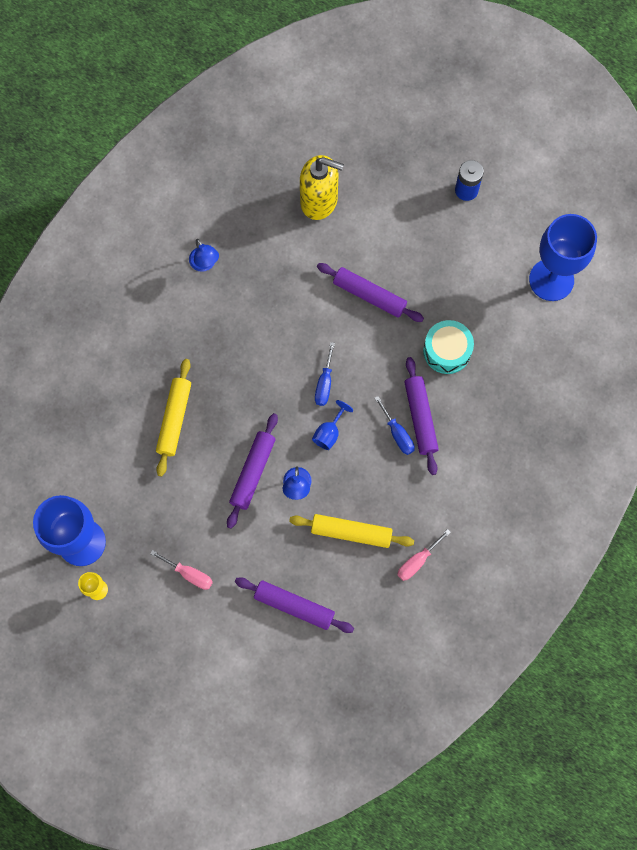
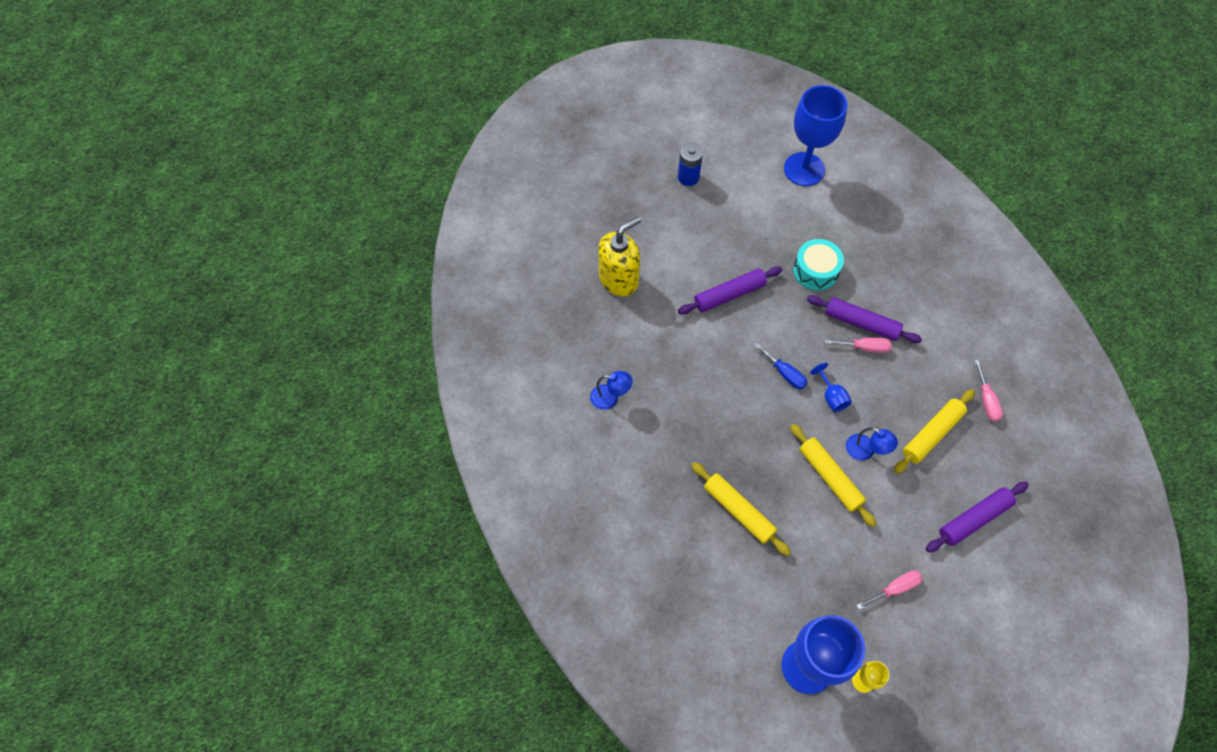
camera: 55 degrees left, 10 degrees down
purple rolling pin [227,413,278,529] -> yellow rolling pin [790,424,876,527]
blue screwdriver [375,396,415,455] -> pink screwdriver [825,337,892,353]

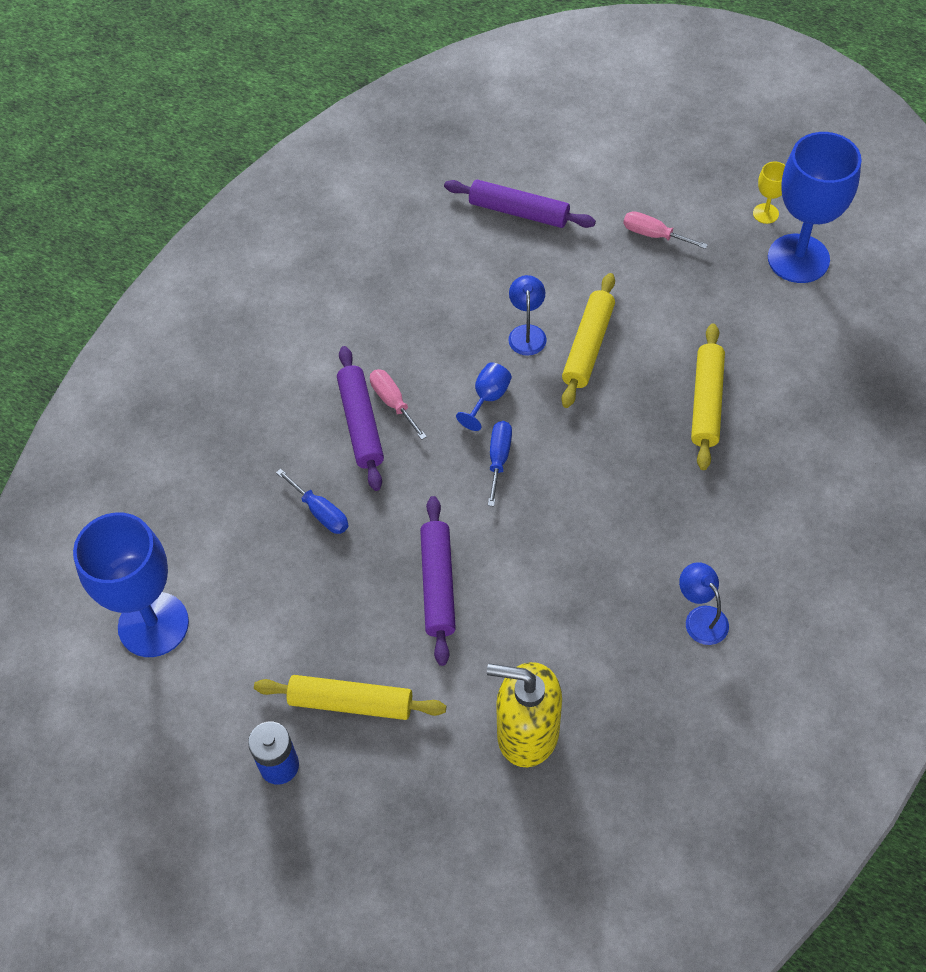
camera: 125 degrees left, 5 degrees down
purple rolling pin [678,266,782,315] -> purple rolling pin turned 60 degrees clockwise [420,496,456,666]
turquoise drum [793,239,844,291] -> blue screwdriver [276,469,349,534]
yellow rolling pin [894,389,975,474] -> yellow rolling pin moved to [254,675,446,720]
pink screwdriver [974,360,1003,422] -> none

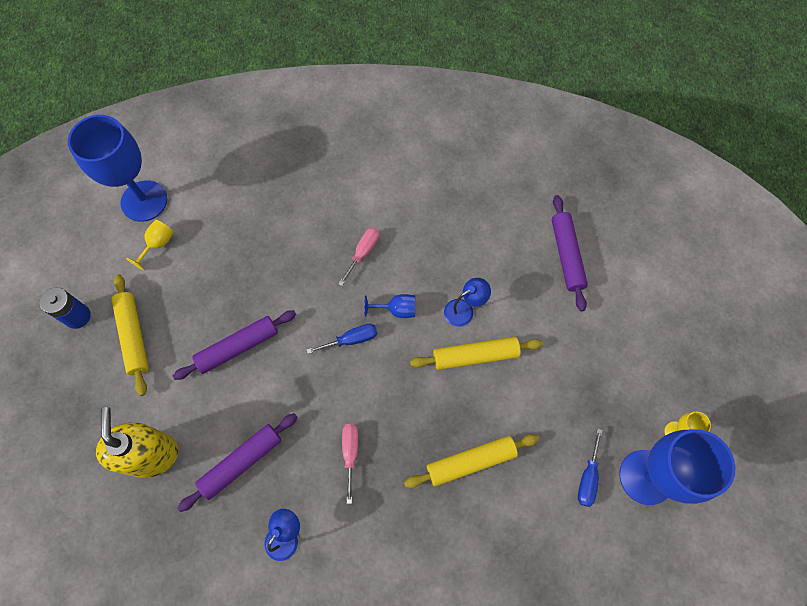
camera: 60 degrees right, 10 degrees up
blue screwdriver [276,469,349,534] -> blue screwdriver moved to [578,429,603,507]
purple rolling pin [337,346,384,491] -> purple rolling pin moved to [178,413,298,512]
pink screwdriver [623,211,708,249] -> pink screwdriver moved to [342,424,358,504]
none -> yellow goblet [126,220,174,271]

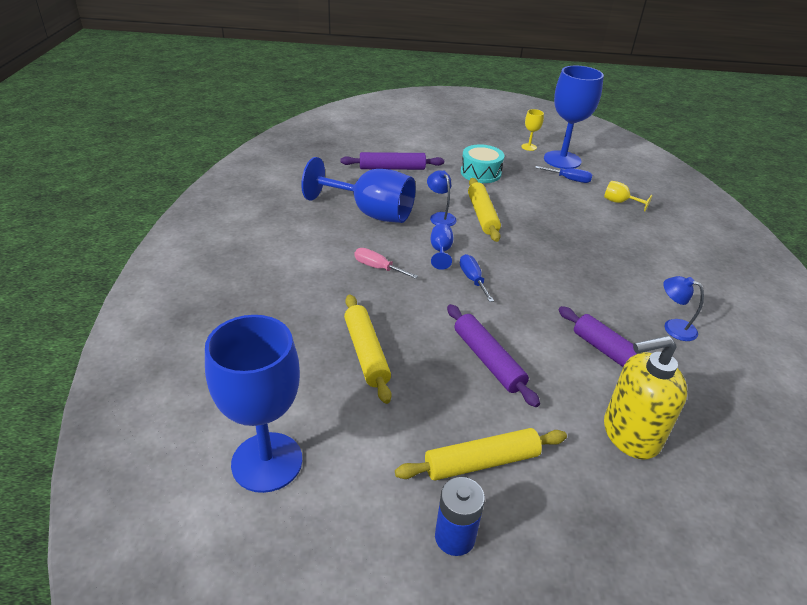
camera: 90 degrees left, 30 degrees down
yellow goblet [126,220,174,271] -> yellow goblet moved to [604,181,653,212]
pink screwdriver [342,424,358,504] -> none
yellow rolling pin [404,434,539,488] -> yellow rolling pin moved to [344,295,392,404]
none -> blue goblet [301,157,416,223]
none -> turquoise drum [461,144,504,183]

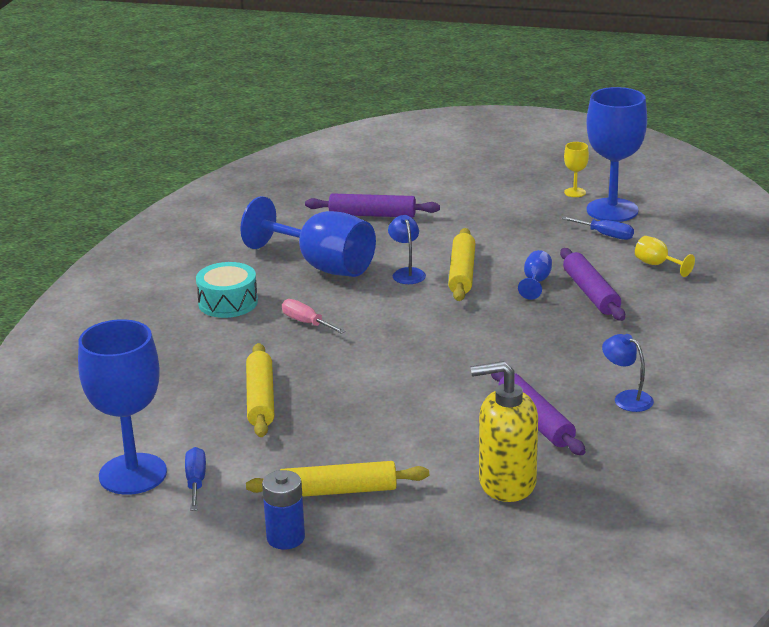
camera: 15 degrees right, 10 degrees down
blue goblet [431,224,453,270] -> blue goblet moved to [518,250,552,300]
purple rolling pin [447,304,540,407] -> purple rolling pin moved to [560,248,625,321]
blue screwdriver [460,254,494,302] -> blue screwdriver moved to [185,447,206,511]
turquoise drum [461,144,504,183] -> turquoise drum moved to [196,262,258,318]

